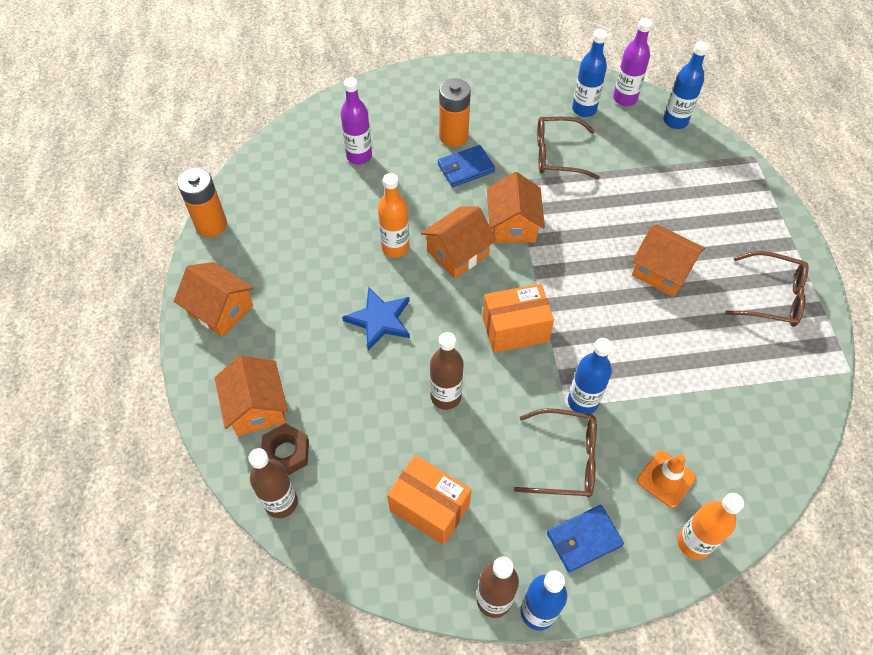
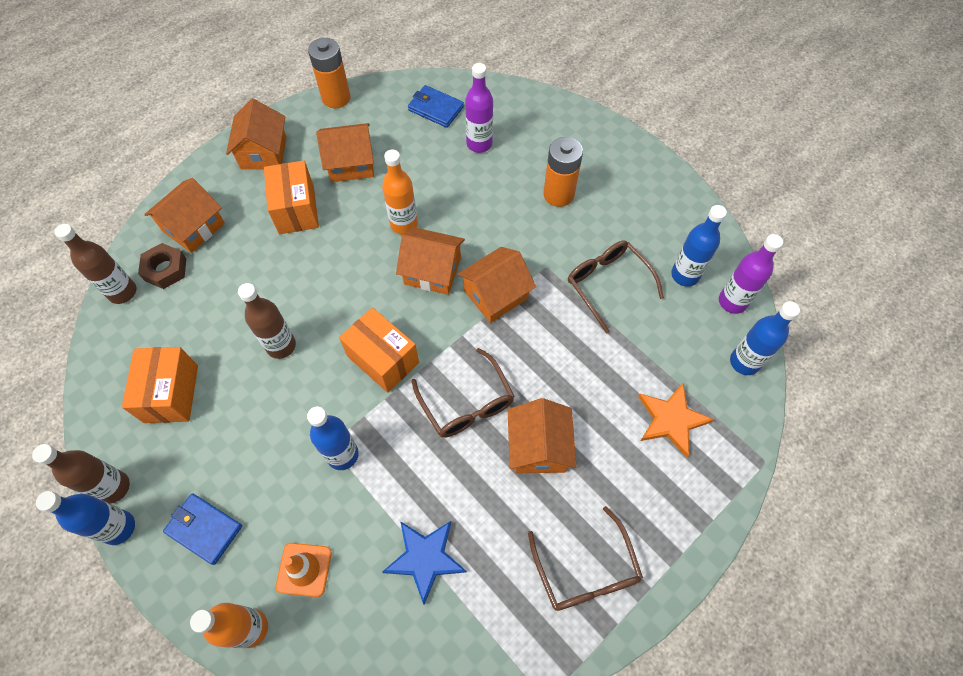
camera: 55 degrees right, 5 degrees up
blue star [342,287,410,351] -> blue star moved to [383,521,467,605]
blue wallet [438,145,495,187] -> blue wallet moved to [408,85,464,128]
brown glasses [514,408,597,498] -> brown glasses moved to [412,348,514,438]
none -> orange box [264,160,319,234]
none -> orange house [316,123,374,182]
none -> orange star [638,383,714,458]

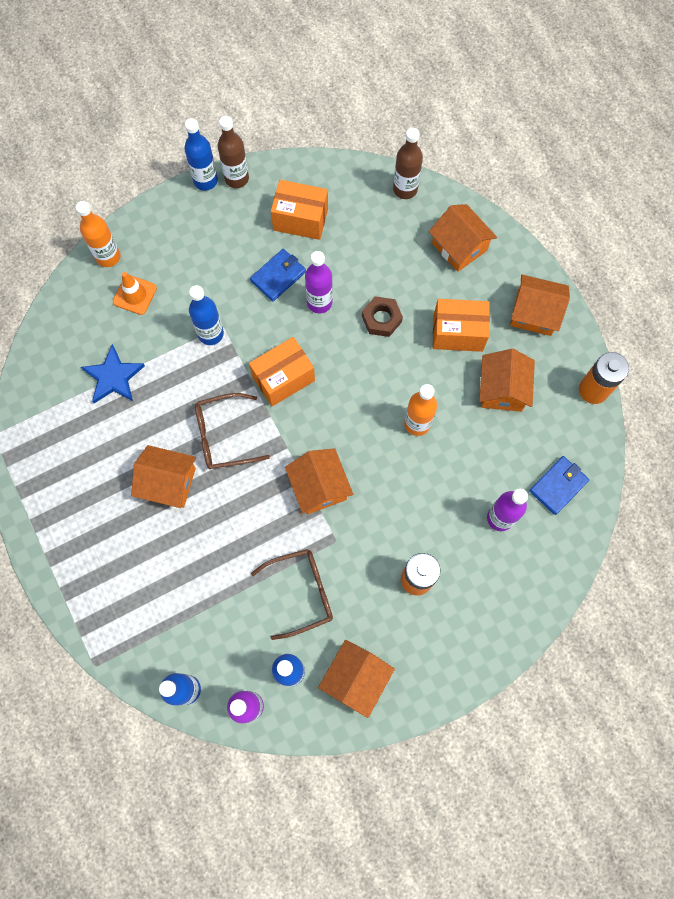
camera: 105 degrees right, 10 degrees up
brown nut [138,243,186,289] -> brown nut moved to [362,296,403,337]
blue wallet [163,493,242,565] -> blue wallet moved to [250,249,306,301]
brown bottle [238,283,296,359] -> purple bottle [305,251,333,313]
orange house [396,227,465,295] -> orange house moved to [318,640,395,718]
brown glasses [528,506,643,611] -> none
orange star [638,383,714,458] -> none

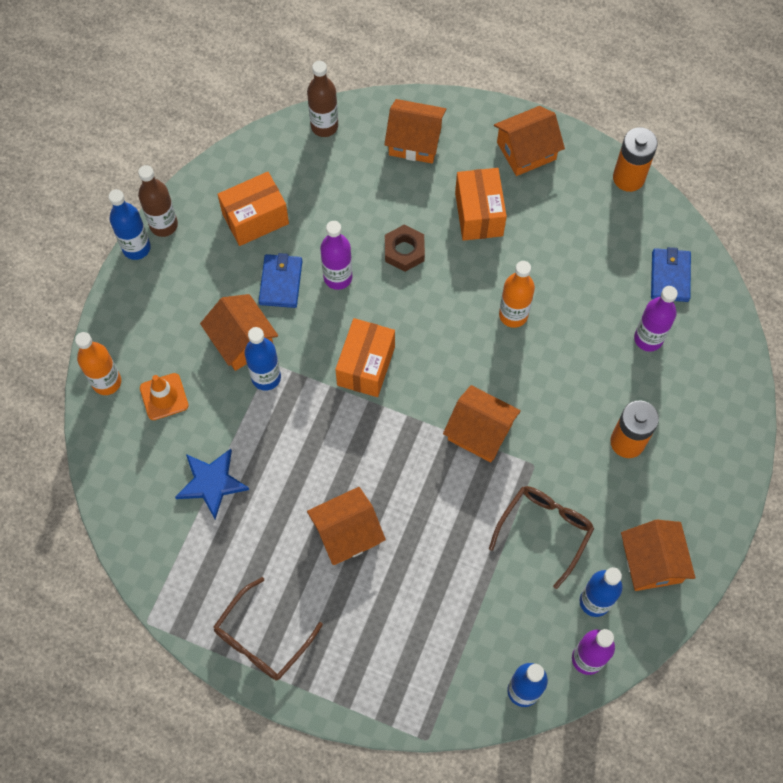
camera: 40 degrees left, 5 degrees down
brown glasses [195,393,270,469] -> brown glasses moved to [213,577,323,680]
orange box [433,299,490,352] -> orange box turned 60 degrees counterclockwise [455,168,507,241]
orange house [479,349,535,412] -> orange house moved to [200,294,278,371]

